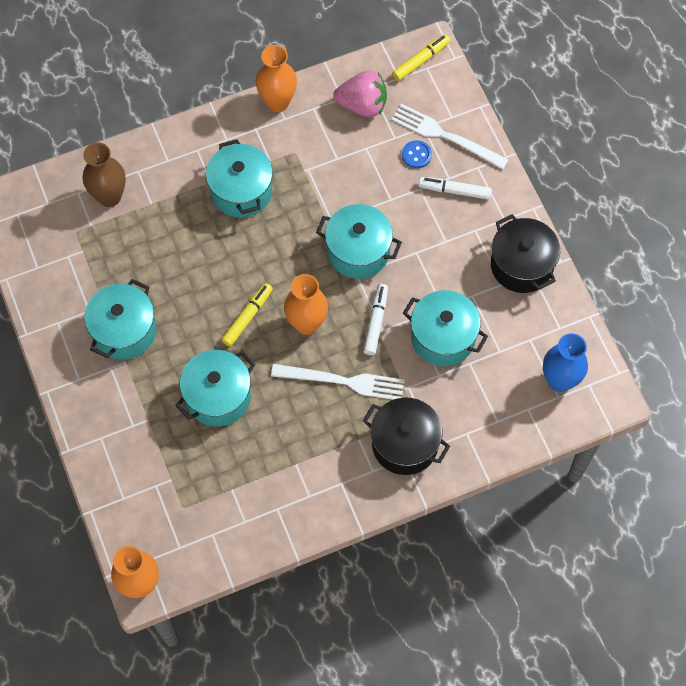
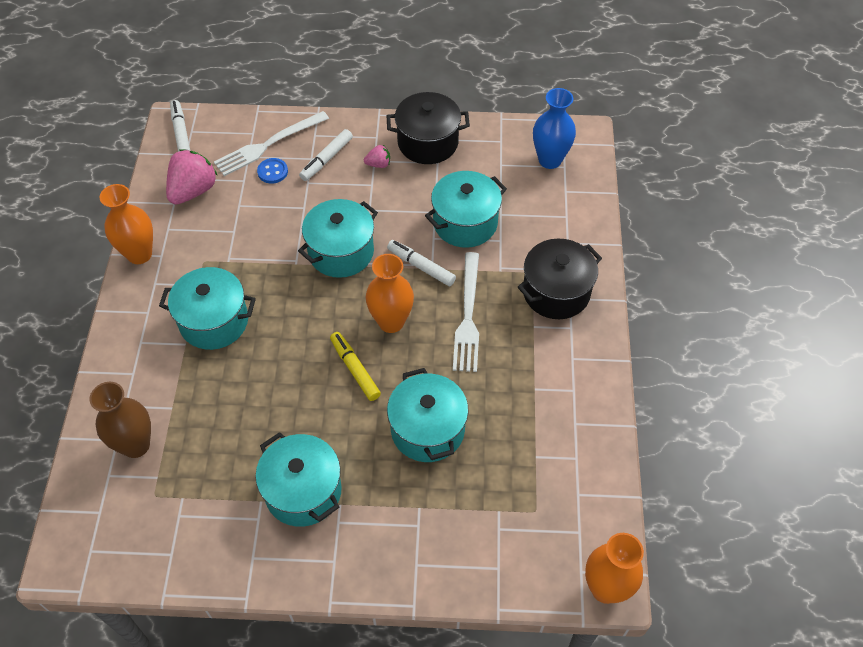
camera: 65 degrees left, 10 degrees down
white fork [271,364,405,400] -> white fork turned 150 degrees clockwise [453,252,479,372]
yellow marker [392,34,450,81] -> white marker [170,100,190,152]
none -> pink strawberry [364,145,390,168]

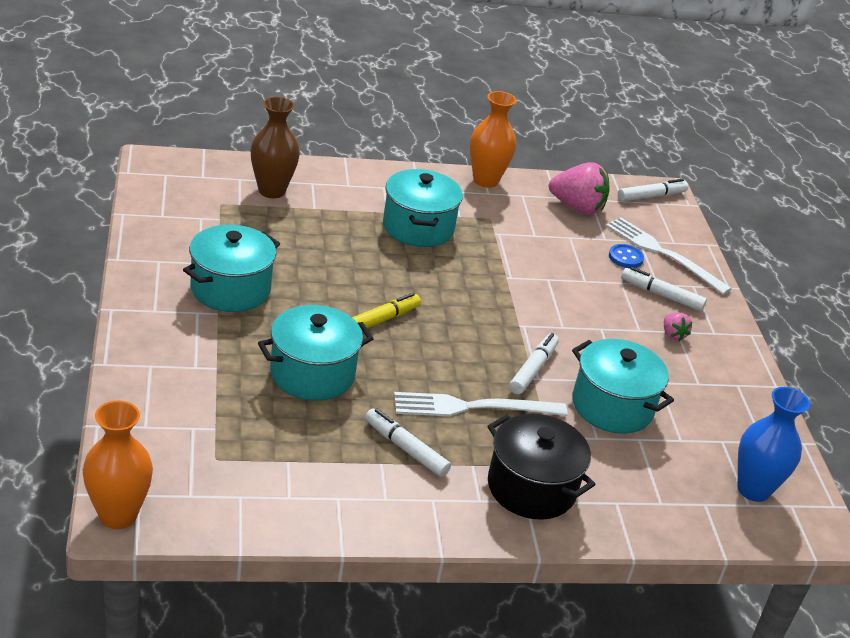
camera: 75 degrees right, 20 degrees down
turquoise pot [298,199,378,278] -> none
orange vase [366,254,414,333] -> none
black pot [387,92,470,164] -> none
none -> white marker [365,408,451,477]

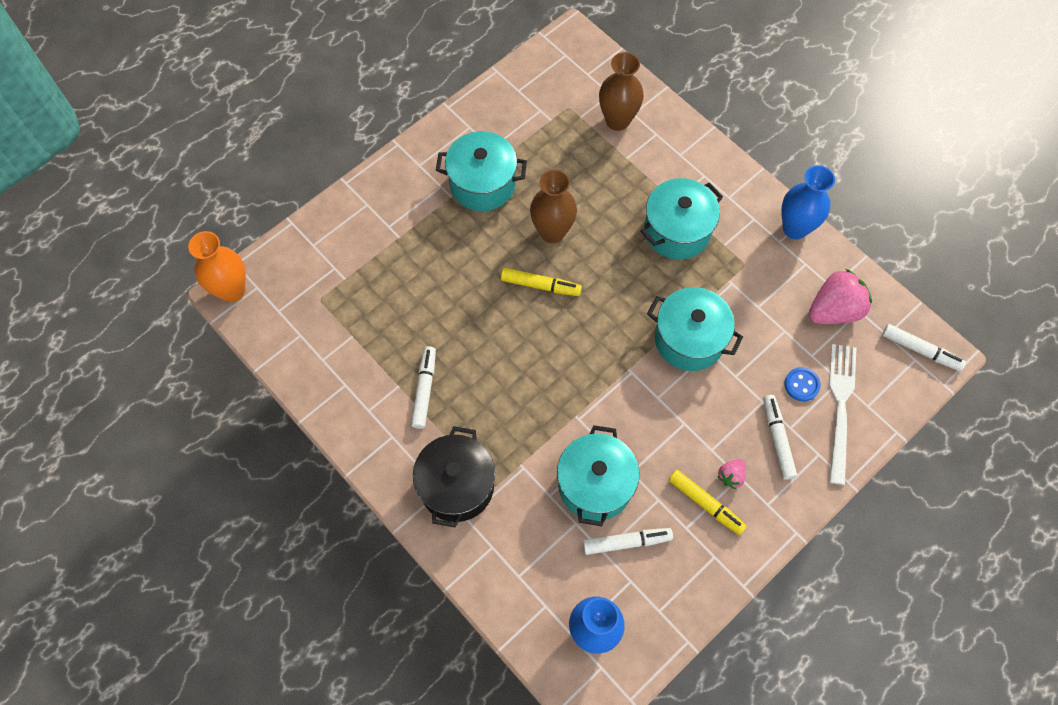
camera: 60 degrees right, 30 degrees up
turquoise pot [258,305,374,401] -> turquoise pot moved to [647,287,743,371]
white fork [394,392,568,416] -> none
orange vase [470,91,517,188] -> blue vase [781,165,835,239]
white marker [509,333,559,394] -> white marker moved to [583,528,673,555]
pink strawberry [549,162,610,215] -> pink strawberry turned 105 degrees counterclockwise [809,269,872,324]
none -> brown vase [530,169,577,243]
none -> yellow marker [669,470,747,535]

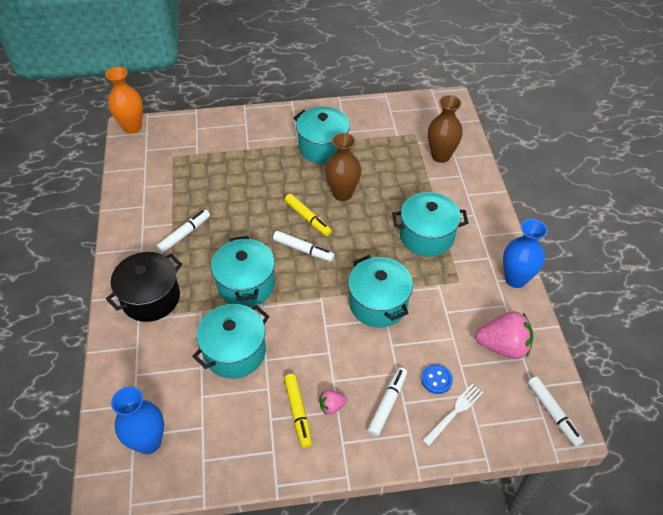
camera: 35 degrees right, 15 degrees down
white marker [583,528,673,555] -> white marker moved to [273,231,335,262]
white fork [829,344,857,485] -> white fork [422,384,483,446], size x0.62
none -> turquoise pot [211,236,275,307]

